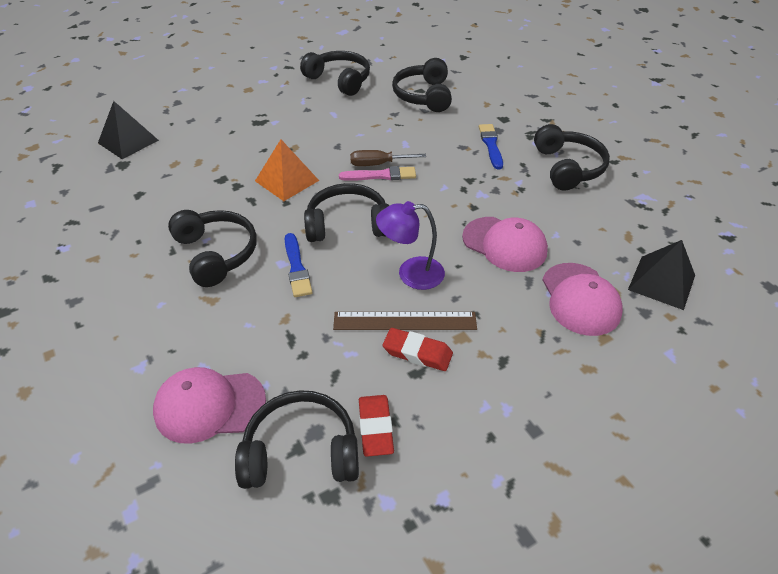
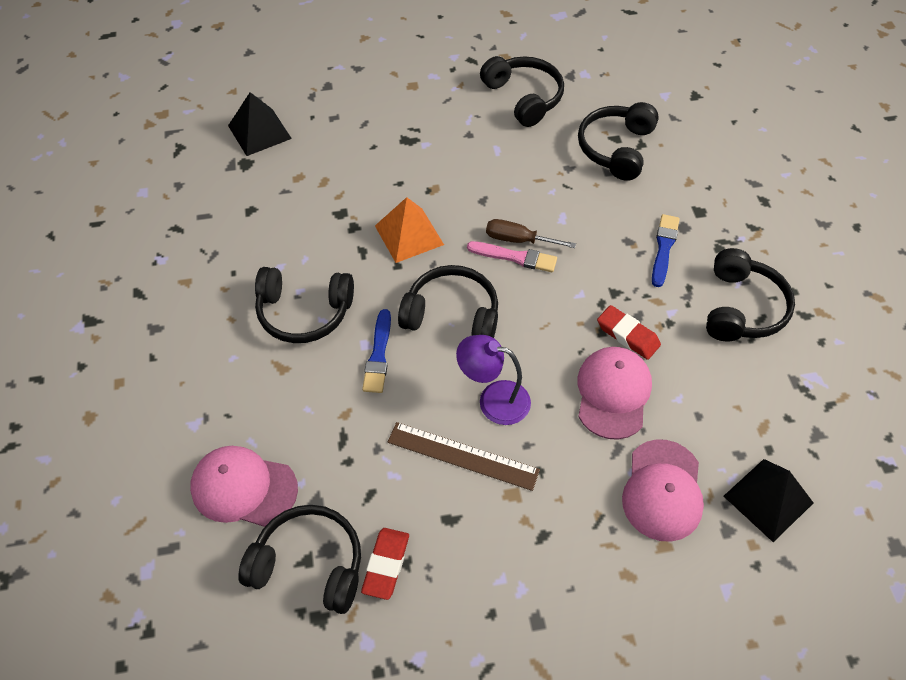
camera: 20 degrees right, 10 degrees up
black headphones [168,210,257,287] -> black headphones turned 105 degrees clockwise [255,267,354,343]
red eraser [383,328,453,371] -> red eraser moved to [597,305,661,360]
pink cap [462,217,548,272] -> pink cap turned 135 degrees counterclockwise [577,347,652,440]

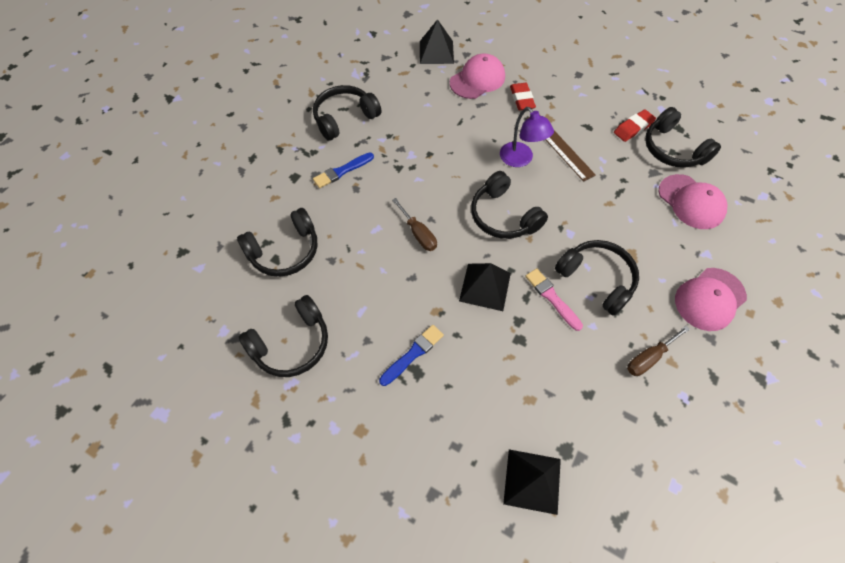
camera: 140 degrees left, 5 degrees up
blue brush [362,309,391,393] -> blue brush moved to [379,325,444,386]
orange pyramid [375,197,444,263] -> black pyramid [459,263,511,311]
pink brush [467,241,557,272] -> pink brush moved to [525,268,583,331]
black headphones [480,56,564,127] -> black headphones turned 135 degrees counterclockwise [239,295,328,377]
pink cap [577,347,652,440] -> pink cap moved to [675,268,747,331]
red eraser [597,305,661,360] -> red eraser moved to [510,83,536,110]
none -> brown screwdriver [627,326,690,376]

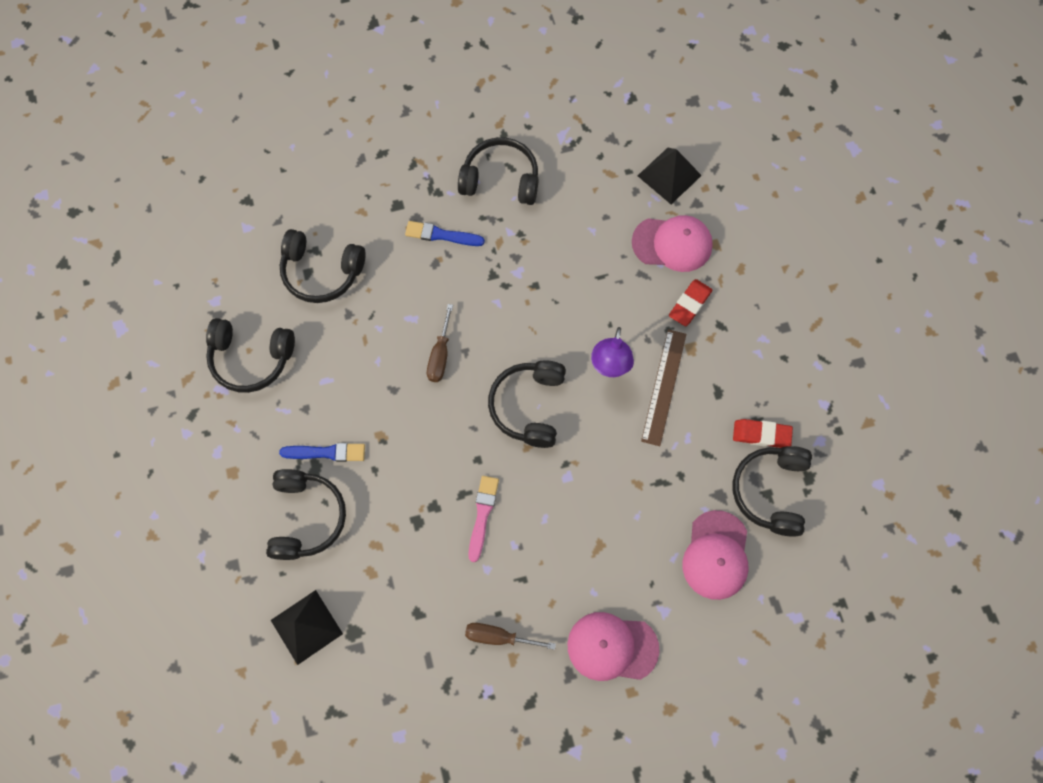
camera: 45 degrees right, 10 degrees up
black pyramid [459,263,511,311] -> none
black headphones [555,240,639,316] -> black headphones moved to [266,469,346,560]

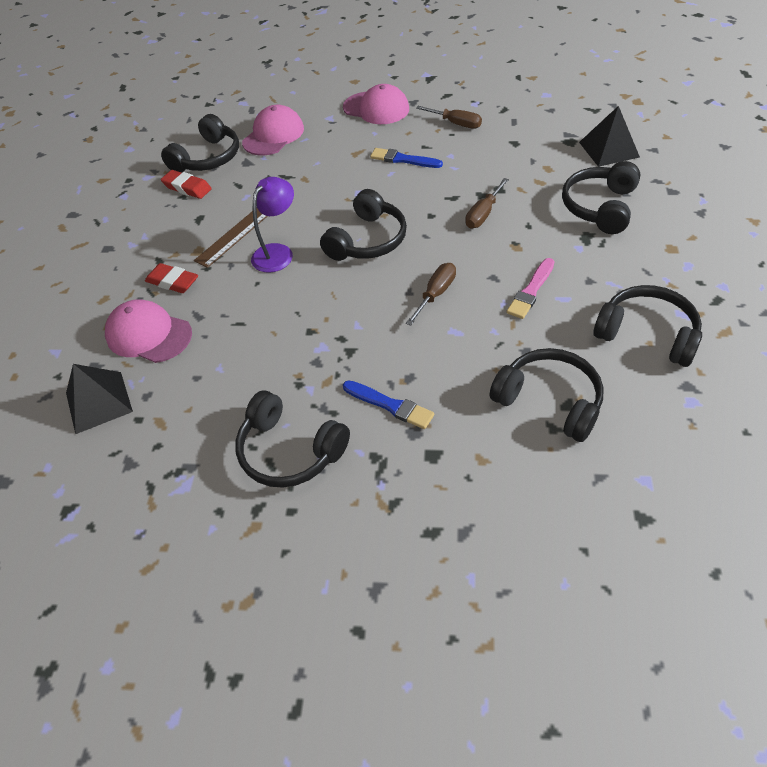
camera: 155 degrees left, 20 degrees down
blue brush [279,443,365,462] -> blue brush moved to [370,148,443,168]
pink brush [469,476,499,562] -> pink brush moved to [506,258,554,319]
red eraser [669,279,712,326] -> red eraser turned 60 degrees clockwise [145,263,198,293]
none -> brown screwdriver [465,178,509,229]

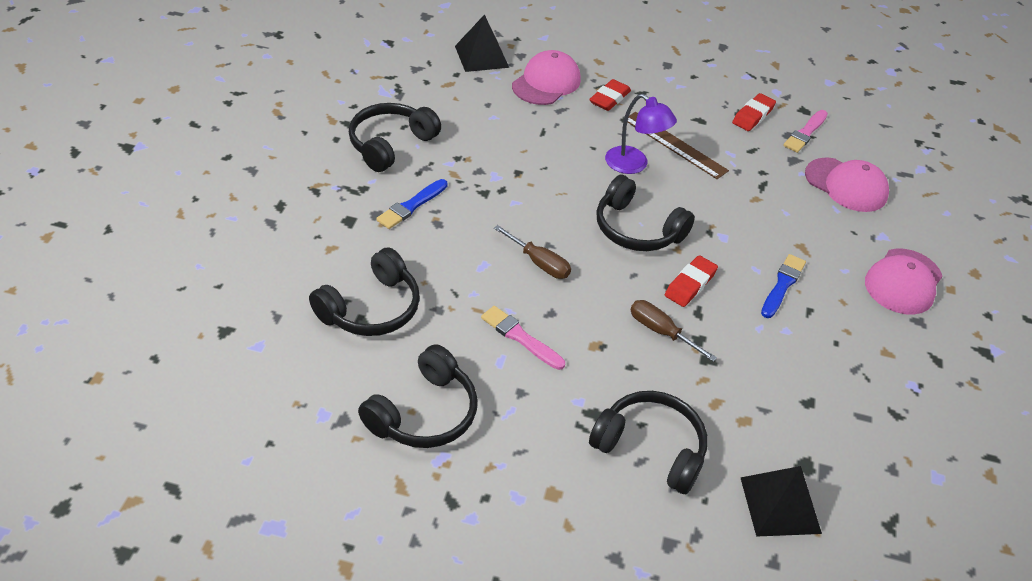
camera: 90 degrees right, 5 degrees down
black headphones [161,114,239,172] -> pink brush [783,110,828,153]
brown screwdriver [416,106,482,129] -> none
none -> red eraser [665,255,718,307]

